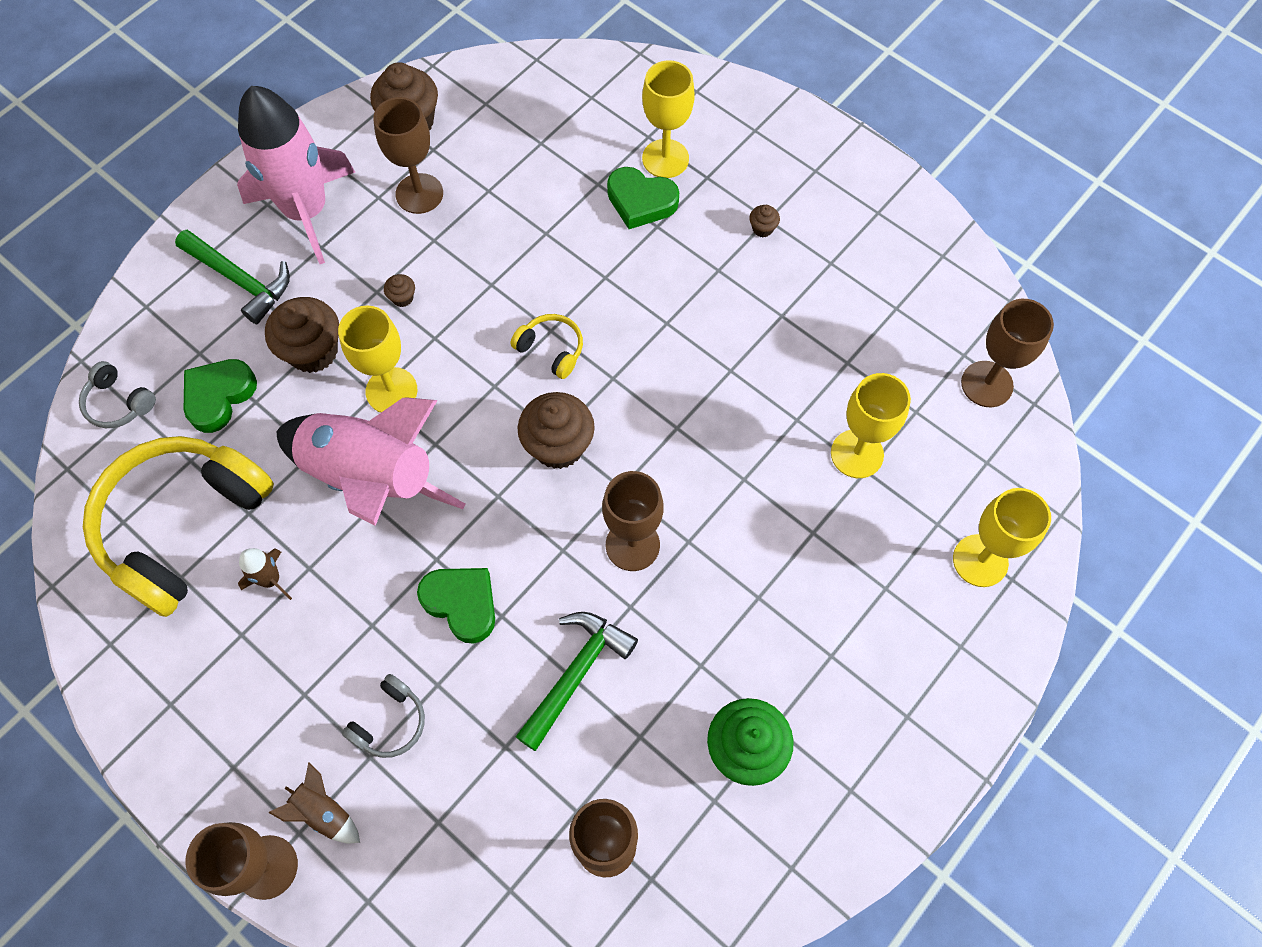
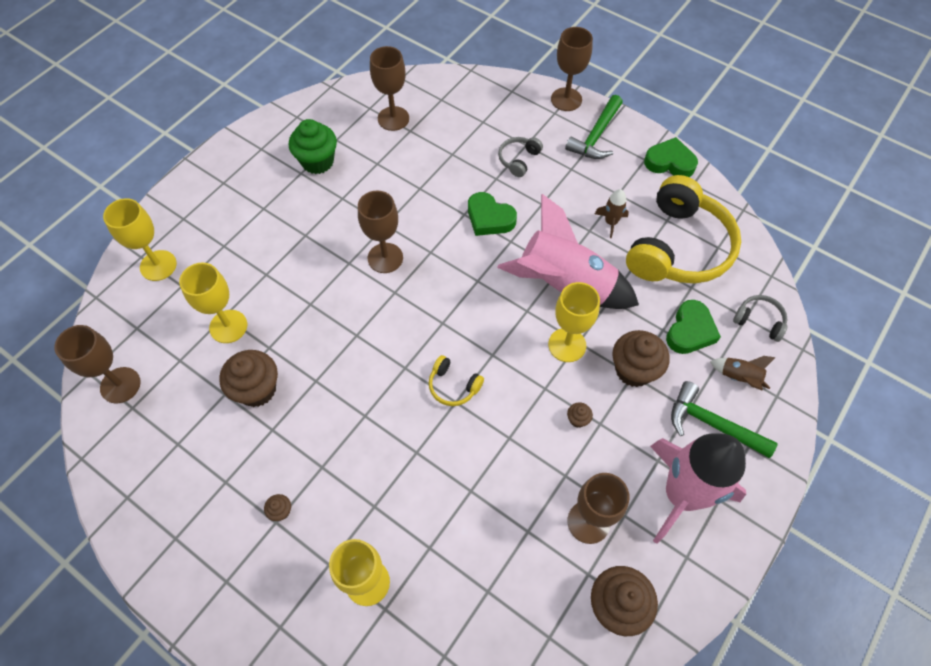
camera: 175 degrees right, 5 degrees down
brown rocket [268,763,360,844] -> brown rocket moved to [710,356,776,391]
green hammer [515,612,638,751] -> green hammer moved to [565,95,623,159]
brown cupcake [517,392,595,469] -> brown cupcake moved to [219,350,278,407]
green heart [607,167,679,229] -> green heart moved to [644,137,698,177]

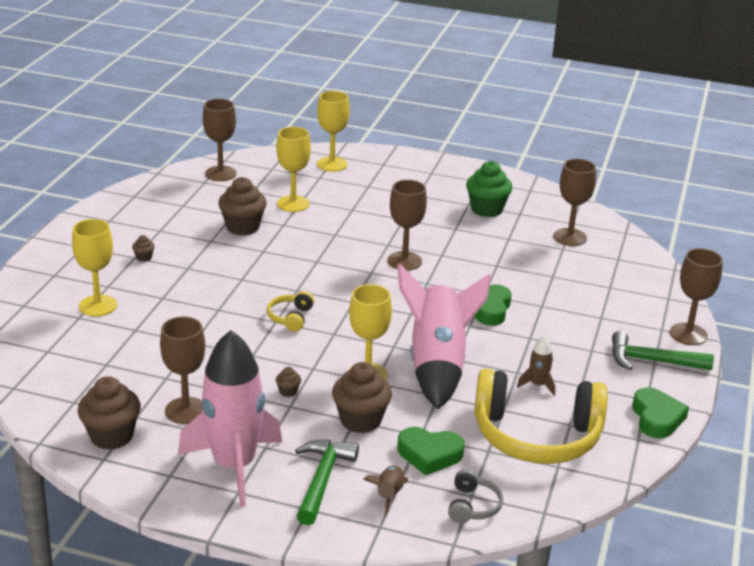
camera: 70 degrees right, 30 degrees down
grey headphones [498,137,543,177] -> none

